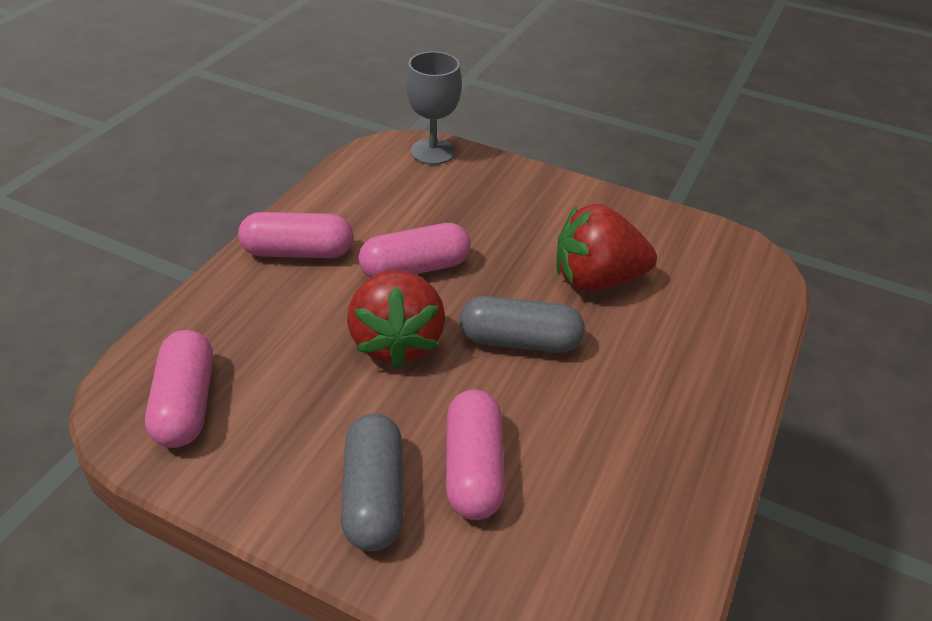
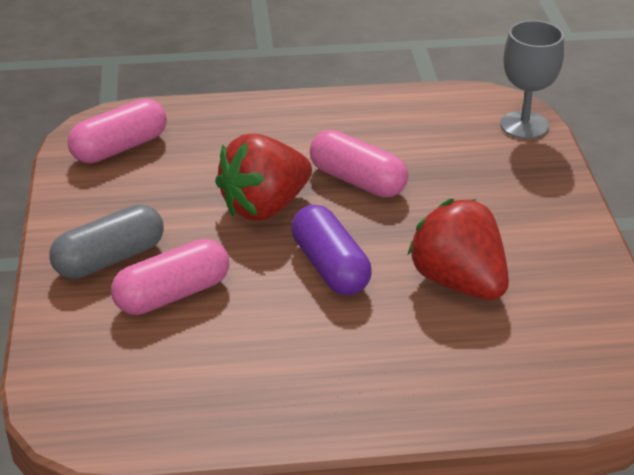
camera: 60 degrees right, 5 degrees down
pink capsule [238,212,353,258] -> none
grey capsule [460,296,585,353] -> purple capsule [291,205,372,295]

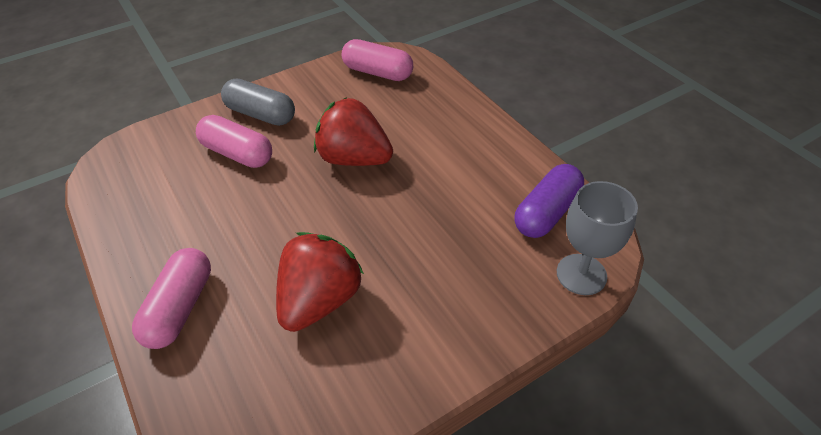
camera: 65 degrees right, 10 degrees up
purple capsule [291,205,372,295] -> purple capsule moved to [514,164,584,238]
pink capsule [310,130,408,198] -> pink capsule moved to [132,248,211,349]

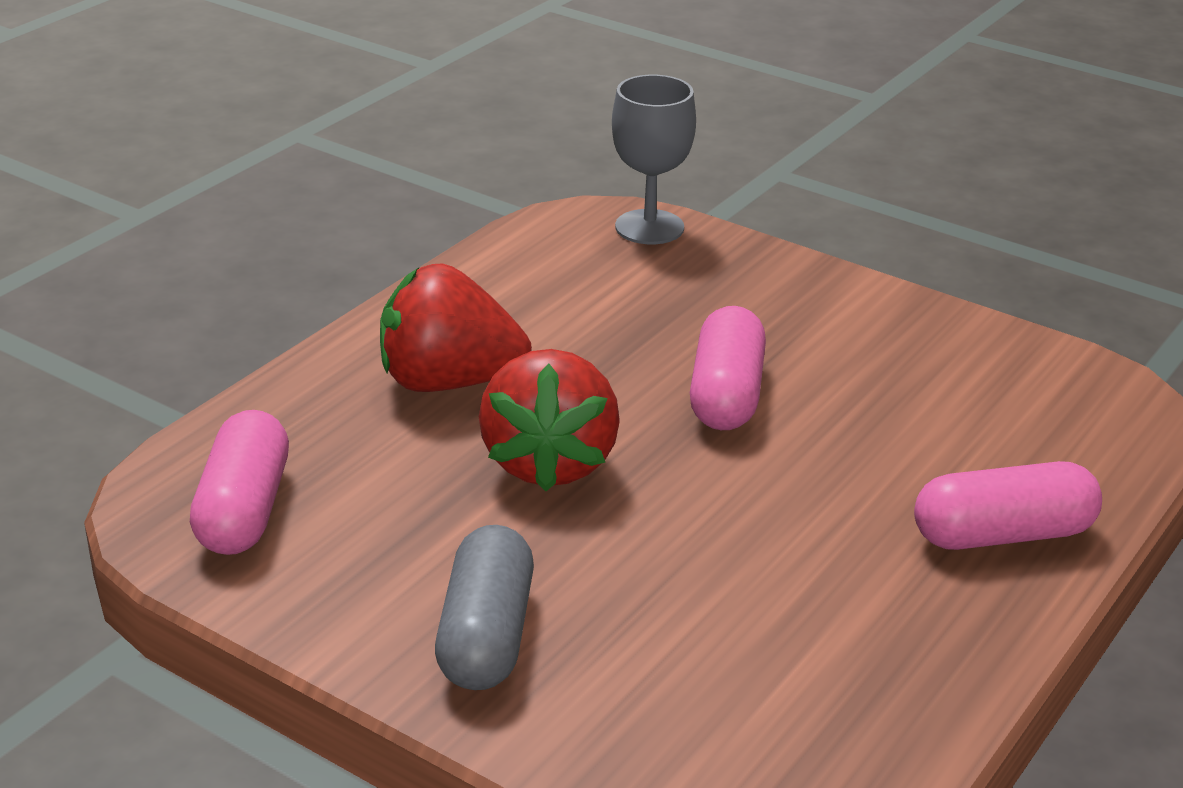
camera: 115 degrees left, 15 degrees down
pink capsule [196,115,272,168] -> pink capsule moved to [690,306,766,430]
red strawberry [276,232,364,332] -> red strawberry moved to [380,263,532,392]
purple capsule [514,164,584,238] -> none

